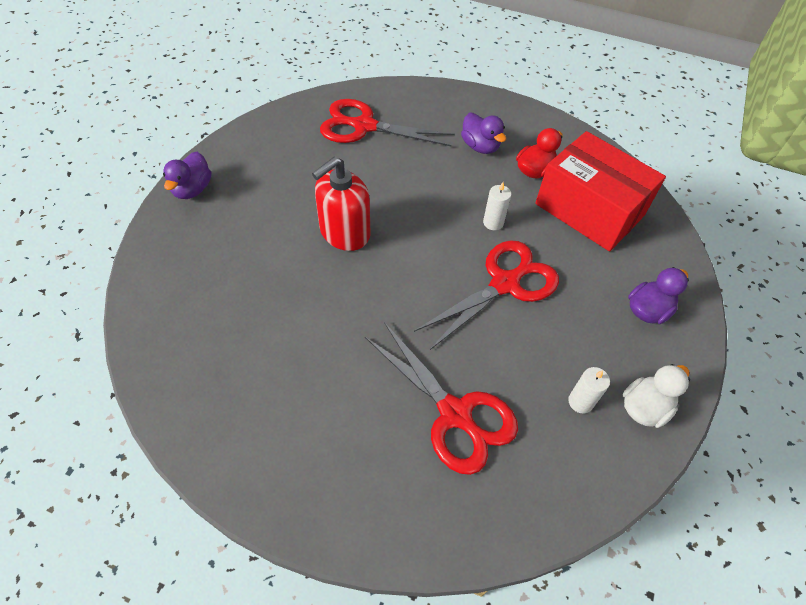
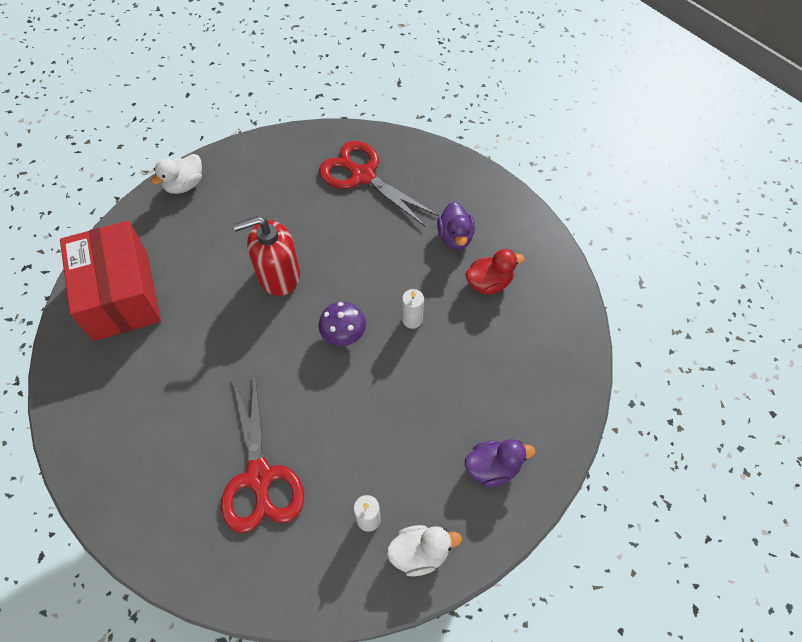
camera: 30 degrees right, 5 degrees up
purple duck [163,152,211,199] -> white duck [151,154,202,194]
red scissors [414,240,559,350] -> none
red box [535,131,666,251] -> red box moved to [60,221,161,341]
none -> purple mushroom [319,302,366,346]

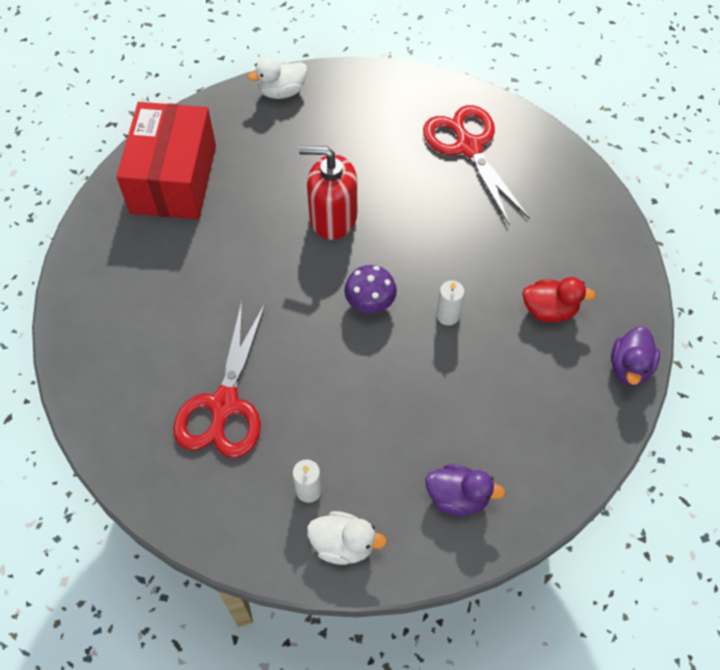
camera: 25 degrees right, 0 degrees up
purple duck [437,202,475,250] -> purple duck moved to [611,326,660,386]

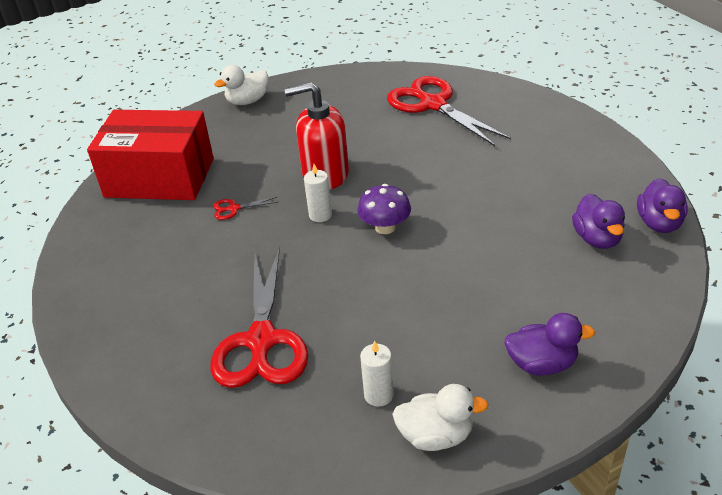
camera: 10 degrees left, 20 degrees down
red box [116,102,216,219] -> red box turned 75 degrees counterclockwise [87,110,214,200]
white candle [436,280,464,325] -> white candle moved to [304,164,332,222]
red duck [522,277,596,323] -> none
none -> red scissors [213,197,278,220]
none -> purple duck [572,194,625,249]

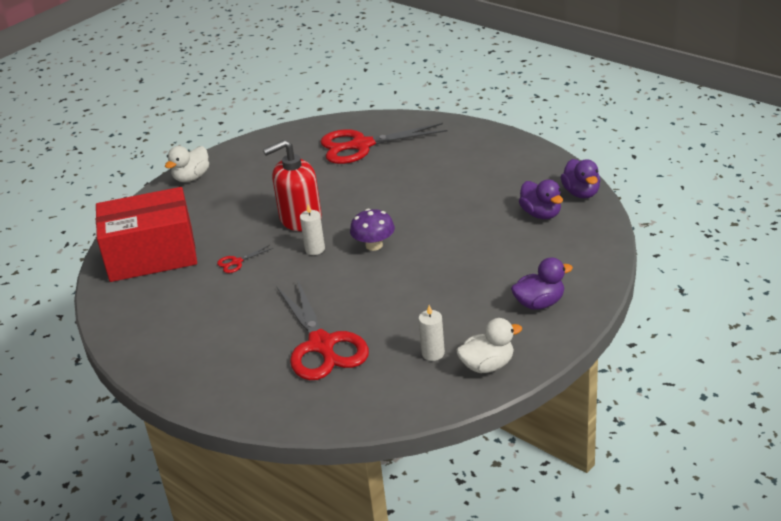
camera: 20 degrees left, 5 degrees down
red scissors [387,76,511,146] -> red scissors turned 45 degrees counterclockwise [320,123,447,164]

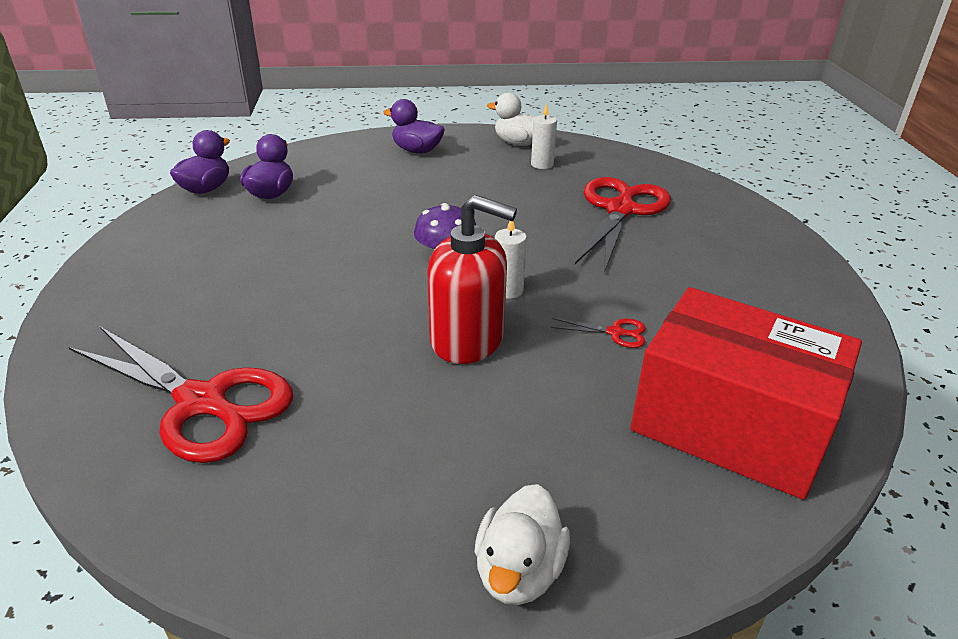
camera: 140 degrees left, 0 degrees up
white duck [165,146,209,182] -> white duck turned 120 degrees clockwise [475,484,570,605]

